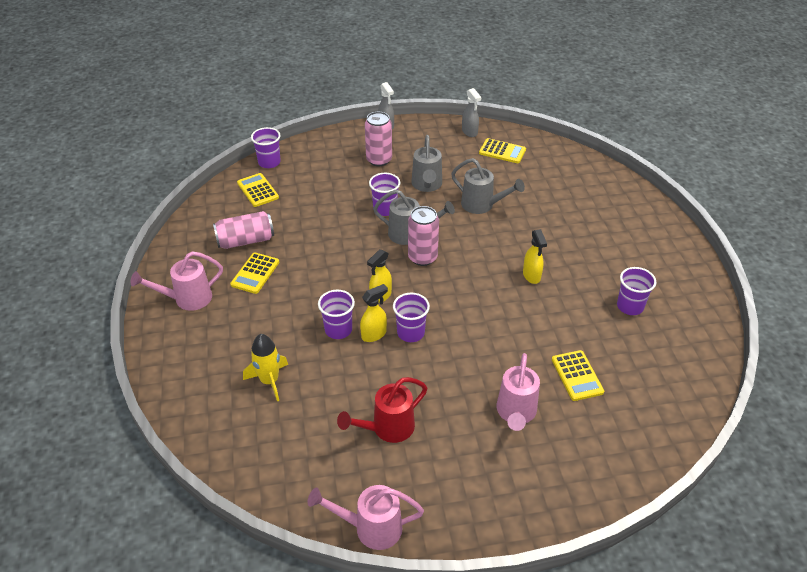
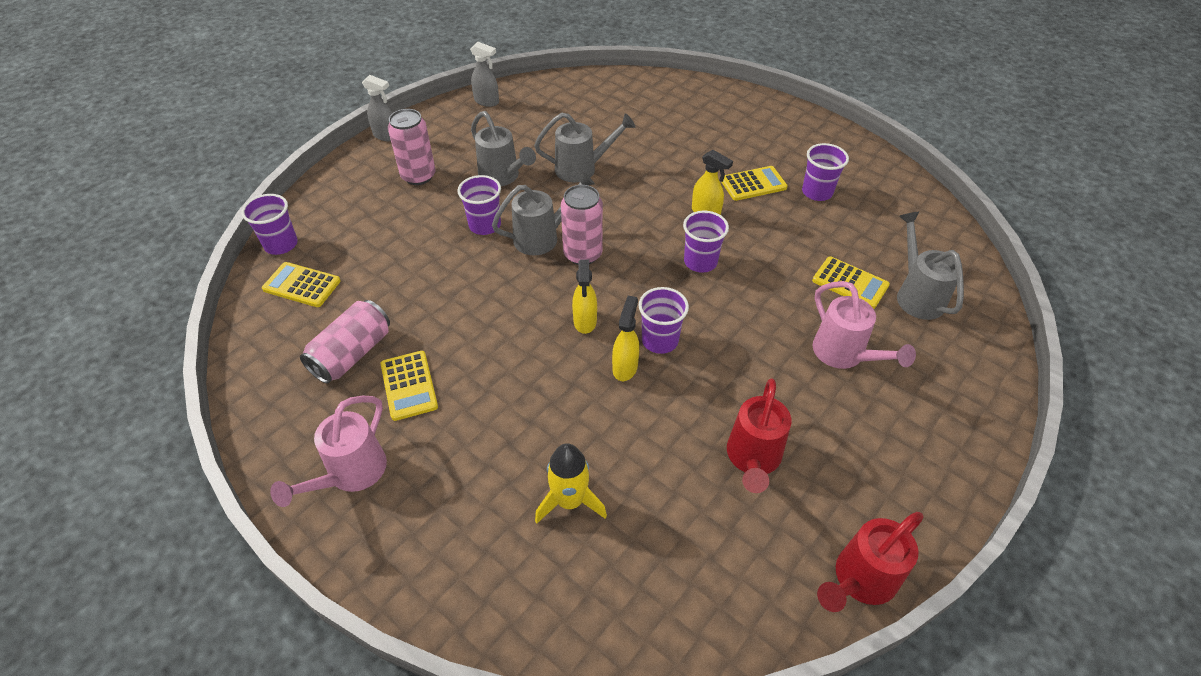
camera: 40 degrees left, 5 degrees up
pink watering can [308,485,424,550] -> red watering can [817,512,924,612]
purple cup [318,290,355,339] -> purple cup moved to [683,211,729,272]
yellow calculator [479,138,526,163] -> yellow calculator moved to [722,166,788,201]
none -> grey watering can [897,211,964,320]

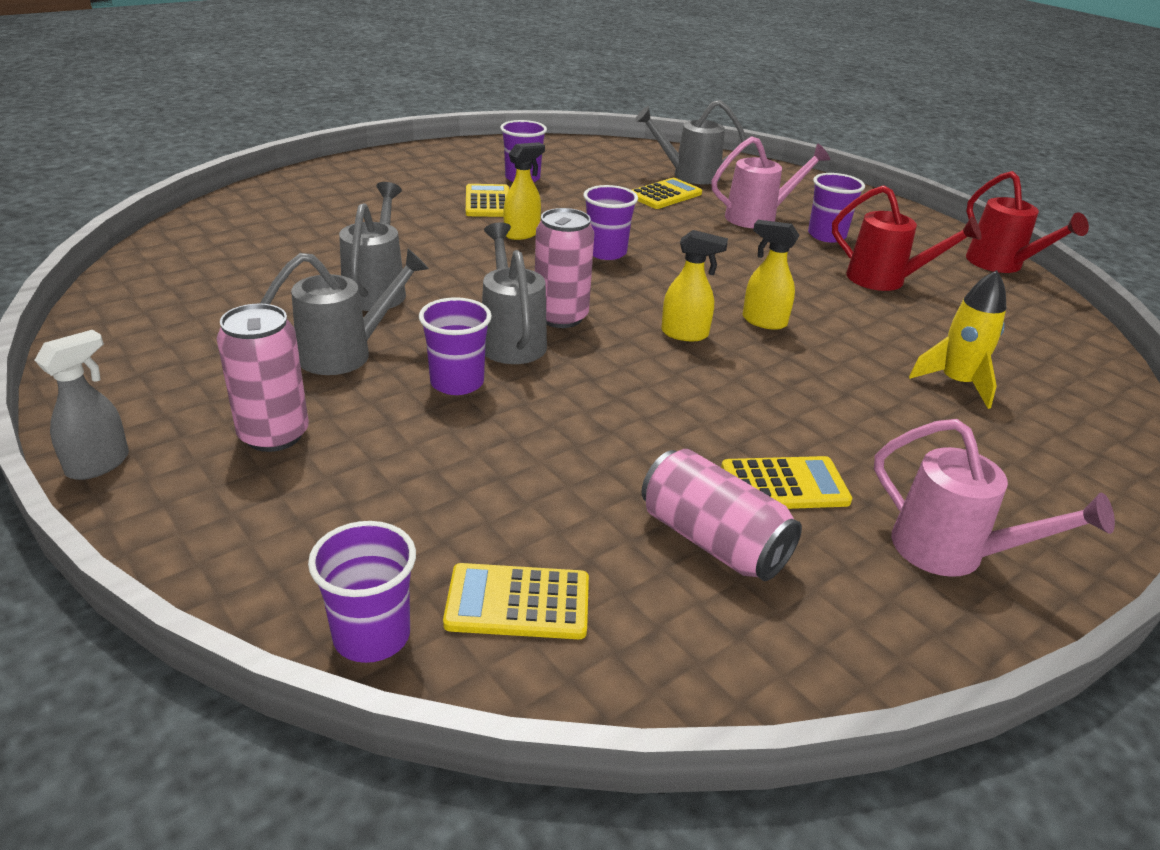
camera: 80 degrees left, 15 degrees down
yellow calculator [262,262,341,307] -> yellow calculator turned 60 degrees clockwise [443,563,589,639]
grey spray bottle [470,42,499,107] -> none
purple cup [639,287,689,354] -> purple cup moved to [808,173,865,242]

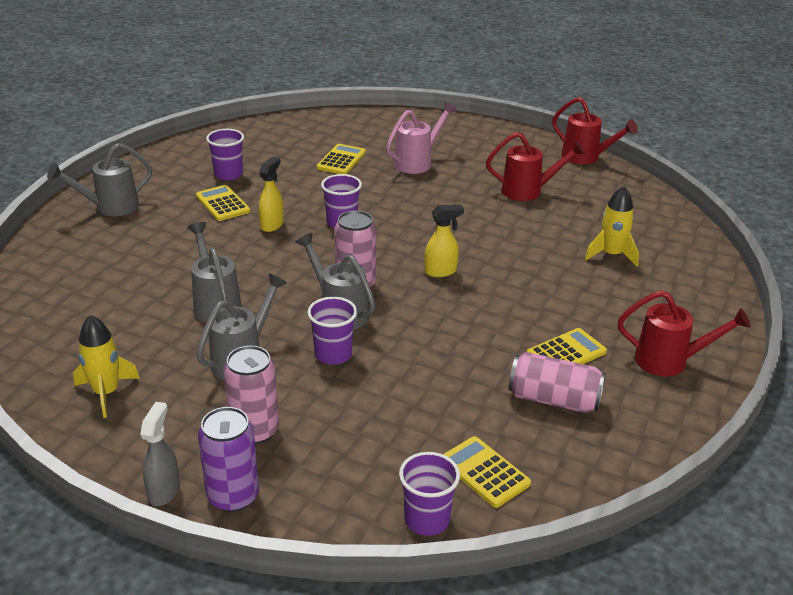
camera: 25 degrees left, 0 degrees up
yellow calculator [443,563,589,639] -> yellow calculator turned 75 degrees clockwise [443,436,531,508]
grey watering can [635,100,746,184] -> grey watering can moved to [47,143,152,216]
yellow spray bottle [743,220,800,330] -> none
purple cup [808,173,865,242] -> none
pink watering can [874,419,1115,577] -> red watering can [618,290,751,376]
none -> yellow rocket [73,315,140,418]
none -> purple can [198,407,259,512]

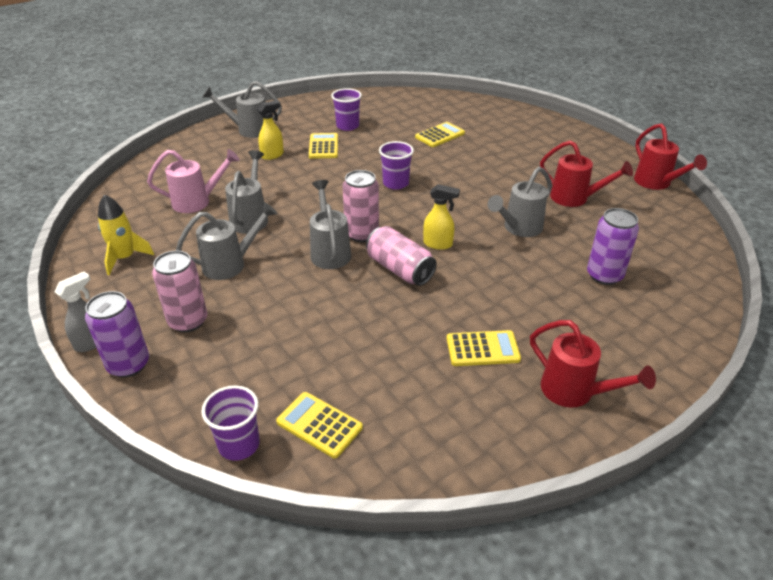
camera: 30 degrees right, 5 degrees up
yellow spray bottle [259,156,284,232] -> yellow spray bottle moved to [257,100,284,160]
purple cup [307,297,357,365] -> none
pink watering can [386,102,457,174] -> pink watering can moved to [147,149,239,213]
yellow calculator [443,436,531,508] -> yellow calculator turned 45 degrees counterclockwise [276,392,363,458]
pink can [509,352,606,413] -> pink can moved to [366,226,437,286]
yellow rocket [585,186,639,266] -> purple can [587,208,639,285]
none -> grey watering can [487,167,552,237]

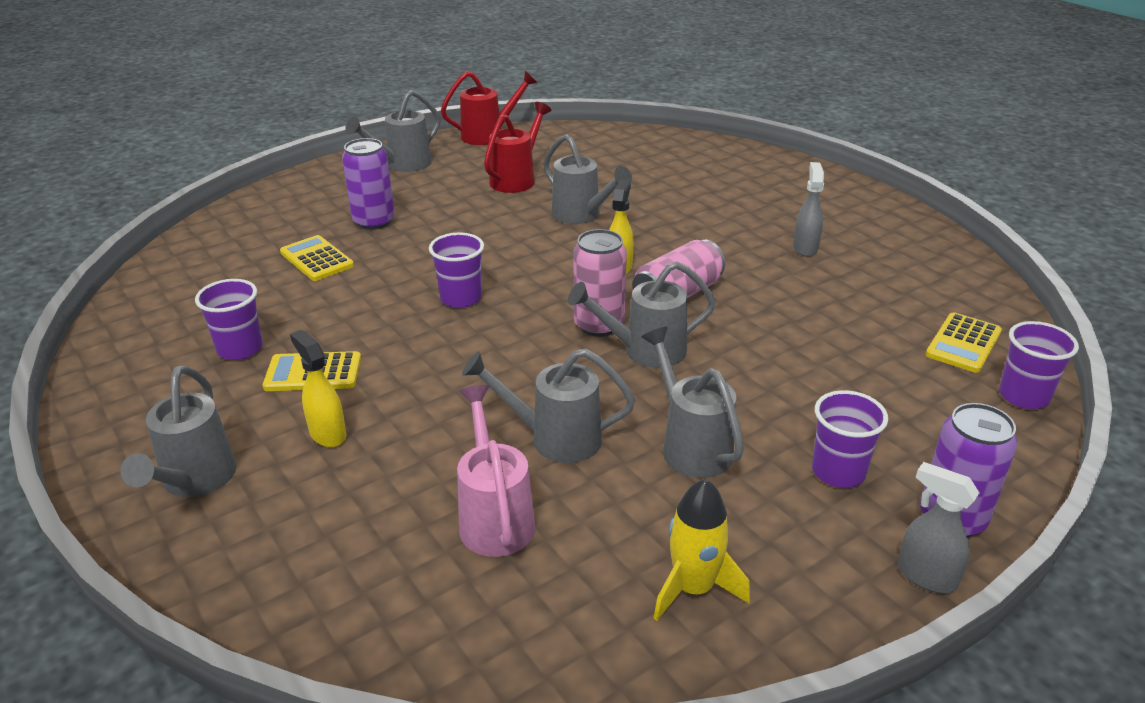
camera: 90 degrees left, 5 degrees down
pink can [152,250,207,332] -> purple cup [812,390,888,488]
yellow calculator [447,330,521,366] -> grey spray bottle [793,162,824,257]
red watering can [530,320,656,408] -> none
purple can [587,208,639,285] -> purple can moved to [342,138,395,230]
none -> grey watering can [345,90,441,172]

